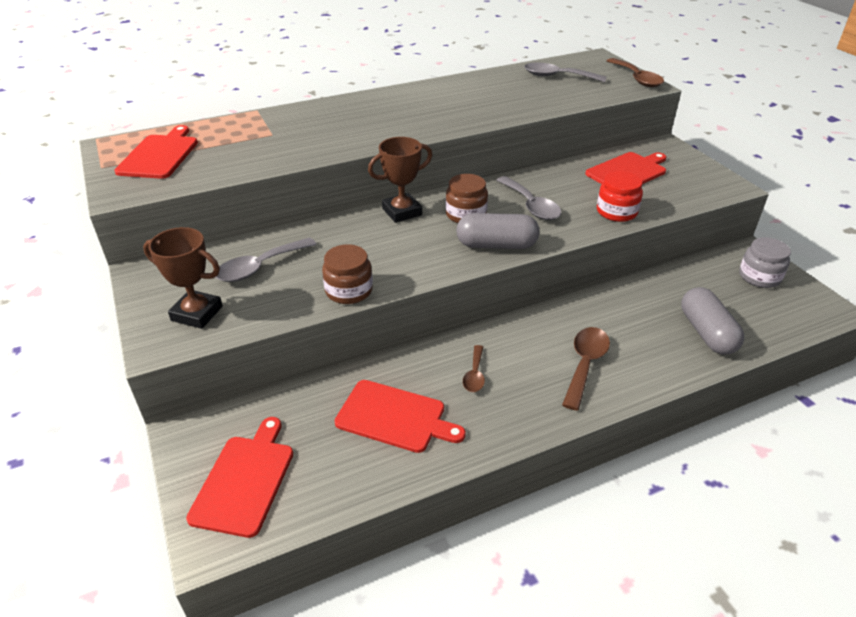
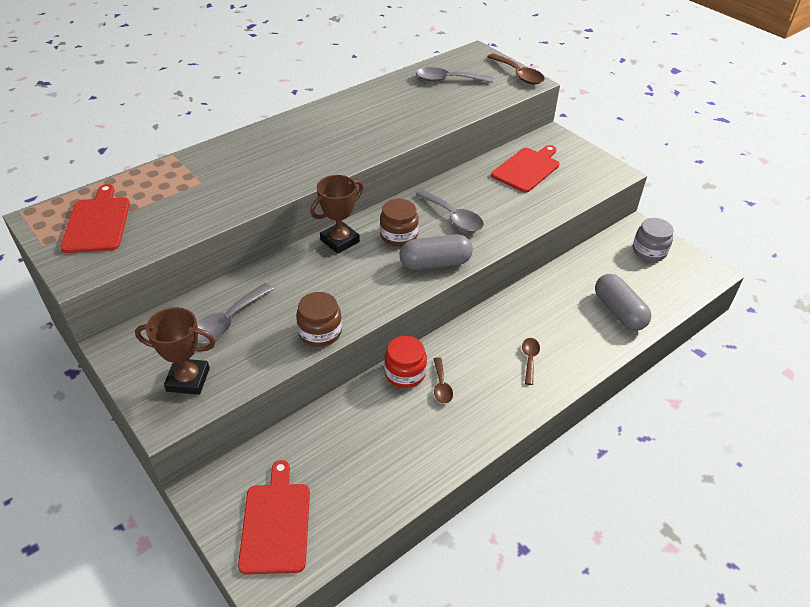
camera: 15 degrees left, 5 degrees up
red cutting board [334,380,466,453] -> none
brown spoon [562,327,610,411] -> brown spoon [522,338,540,385], size x0.60
red jar [597,171,643,222] -> red jar moved to [384,336,427,388]

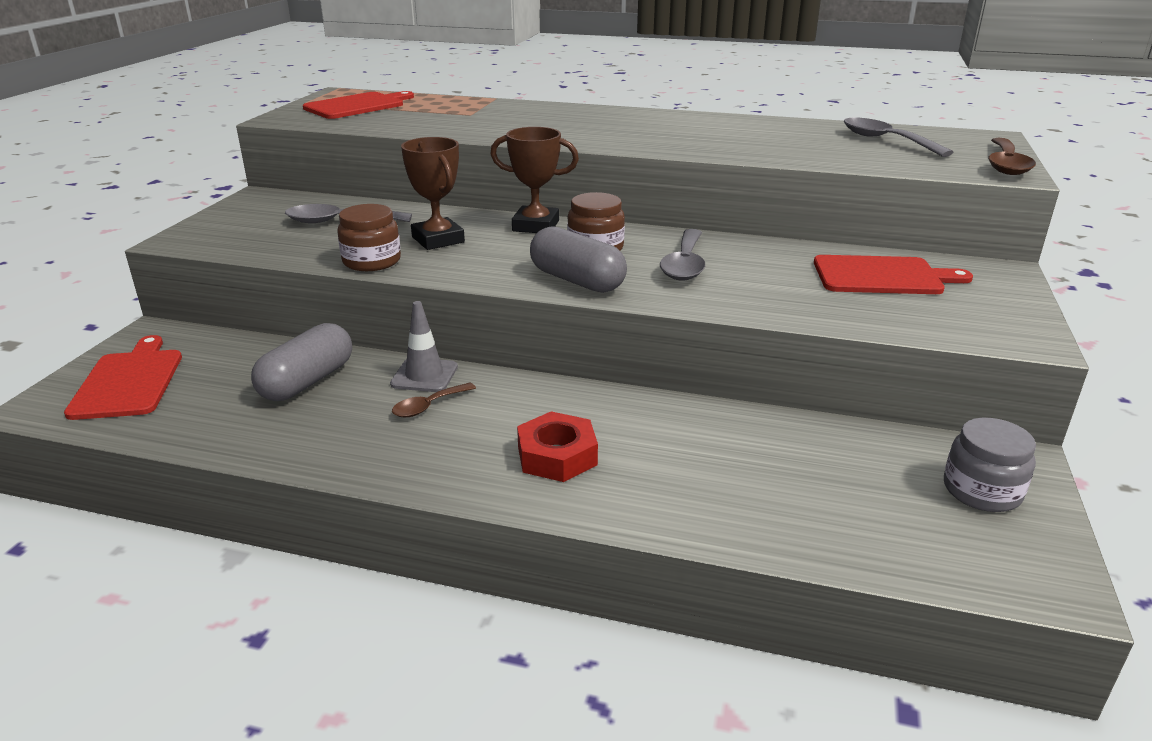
camera: 55 degrees right, 15 degrees down
brown trophy [135,307,216,395] -> brown trophy moved to [401,137,465,250]
red cutting board [238,460,310,574] -> red cutting board turned 60 degrees counterclockwise [64,335,182,420]
red jar [384,336,427,388] -> grey traffic cone [390,301,458,392]
brown spoon [522,338,540,385] -> red nut [517,411,598,482]
grey capsule [595,274,652,331] -> grey capsule moved to [251,323,352,401]

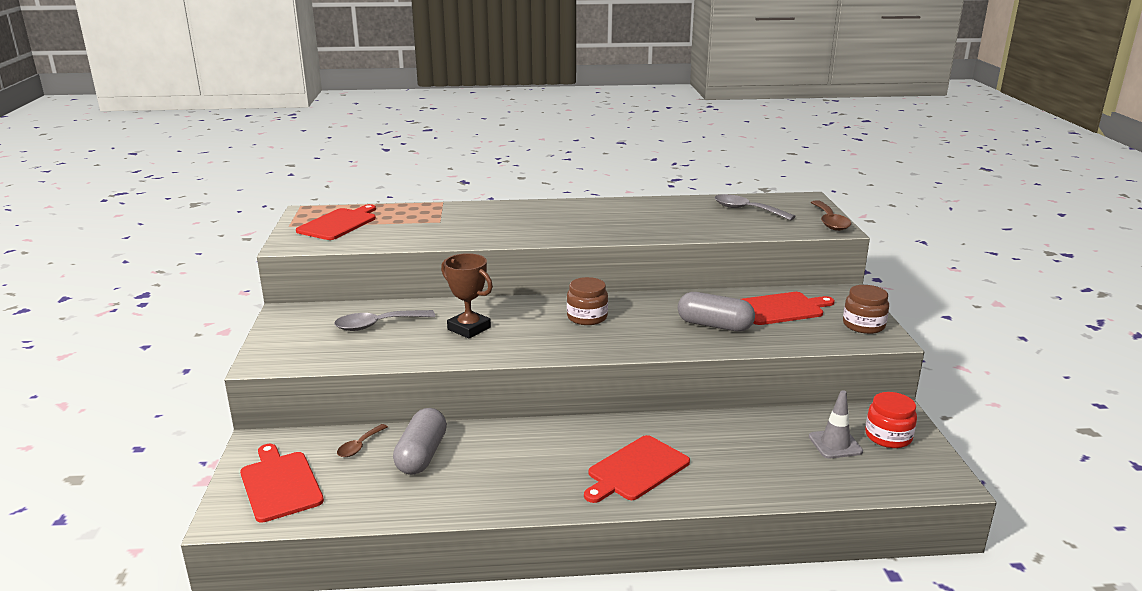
camera: 20 degrees left, 5 degrees down
brown jar [337,204,401,271] -> brown jar moved to [843,285,889,334]
grey traffic cone [390,301,458,392] -> grey traffic cone moved to [809,390,863,459]
brown spoon [392,383,476,417] -> brown spoon moved to [337,424,388,457]
brown trophy [490,127,579,233] -> none
red nut [517,411,598,482] -> red cutting board [584,435,690,503]
grey capsule [530,226,627,293] -> grey capsule moved to [678,292,755,332]
grey spoon [660,229,705,281] -> none
grey jar [944,418,1036,512] -> red jar [865,392,917,448]

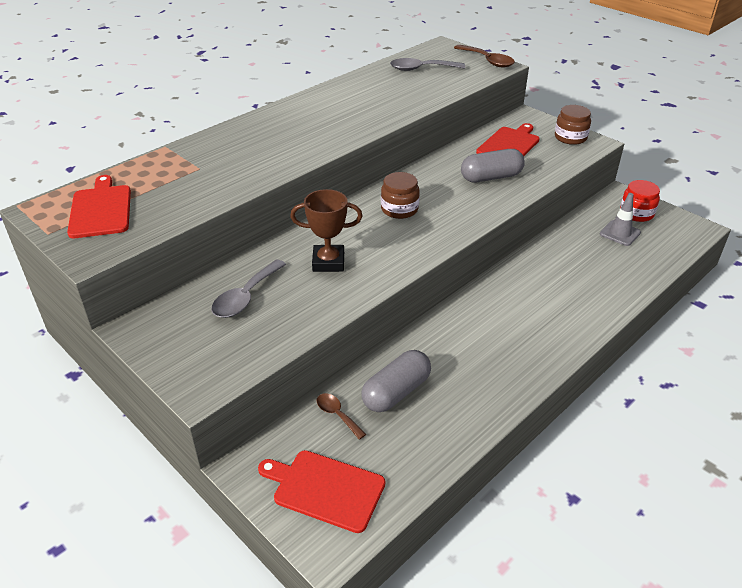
camera: 40 degrees left, 15 degrees up
brown spoon [337,424,388,457] -> brown spoon turned 150 degrees clockwise [317,393,366,440]
grey capsule [393,408,447,475] -> grey capsule turned 75 degrees clockwise [362,350,431,412]
red cutting board [584,435,690,503] -> none

